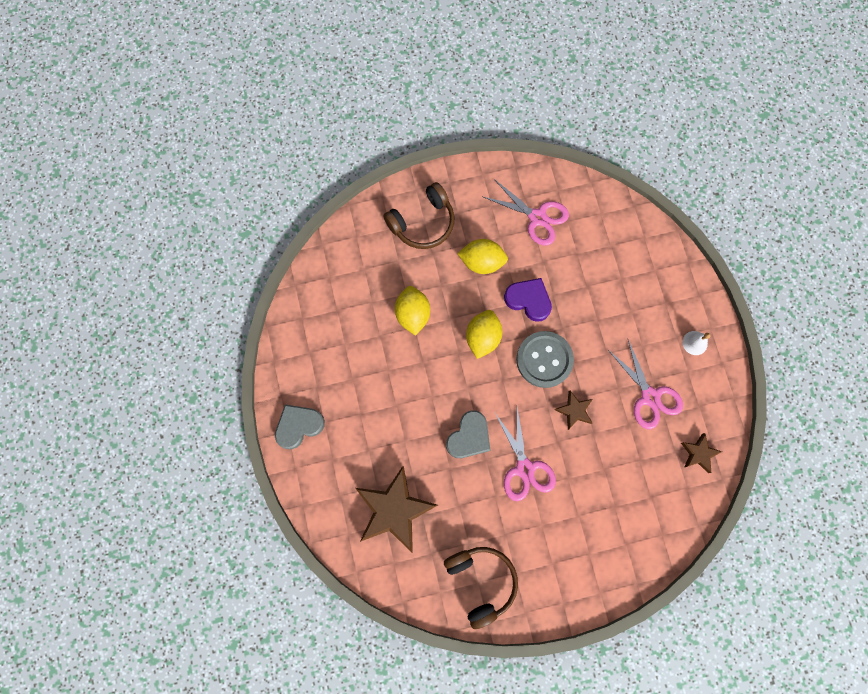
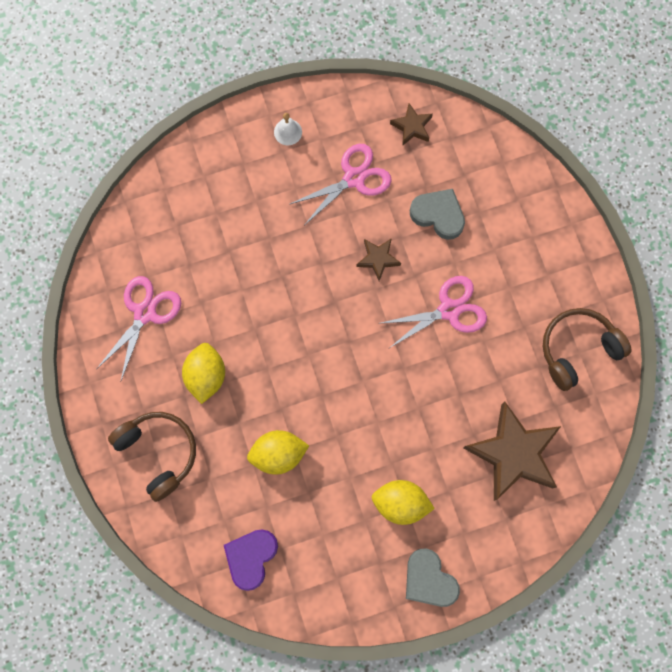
camera: 95 degrees left, 0 degrees up
grey heart [446,410,490,458] -> grey heart moved to [410,189,465,240]
yellow lemon [466,310,502,359] -> yellow lemon moved to [372,480,435,525]
purple heart [504,278,552,322] -> purple heart moved to [224,529,278,591]
grey button [516,331,574,388] -> none

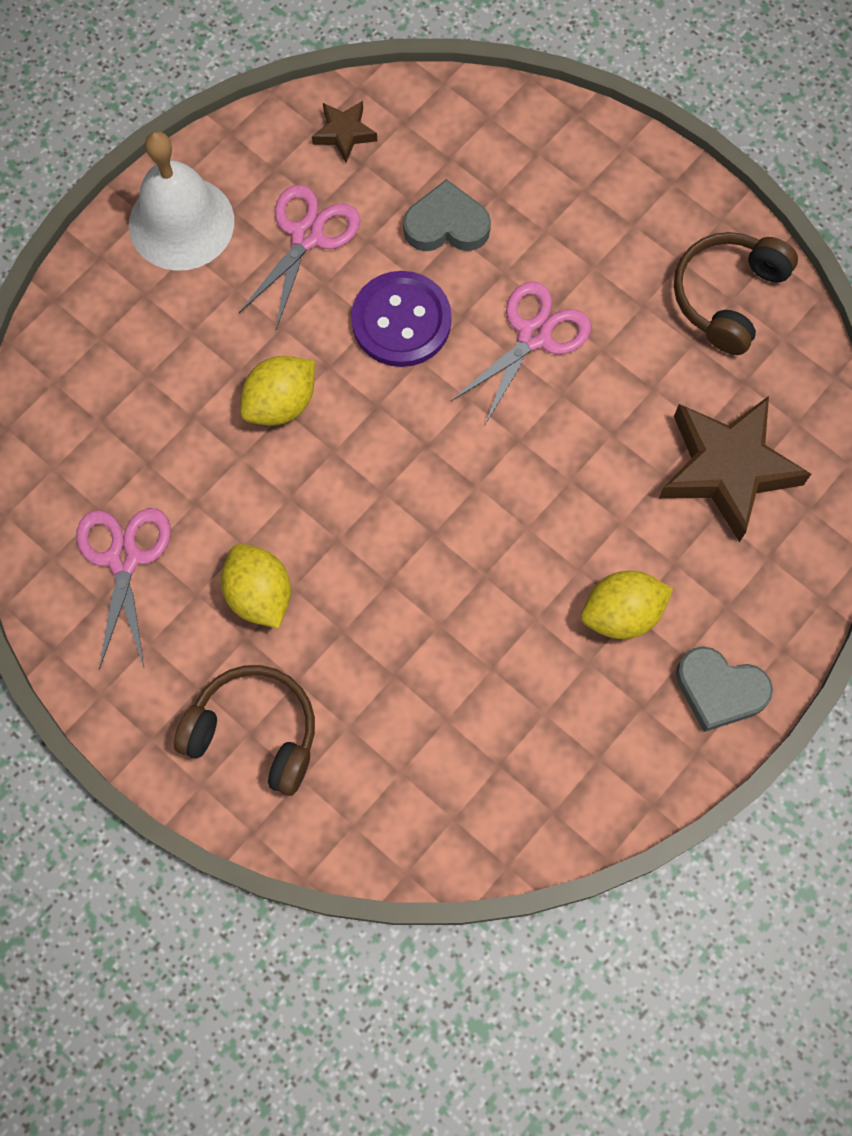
camera: 30 degrees left, 5 degrees down
purple heart [224,529,278,591] -> none
yellow lemon [247,430,309,474] -> yellow lemon moved to [240,356,315,426]
white bell [274,113,302,145] -> white bell [129,131,234,271], size x2.43
brown star [356,238,401,281] -> purple button [351,271,452,367]

